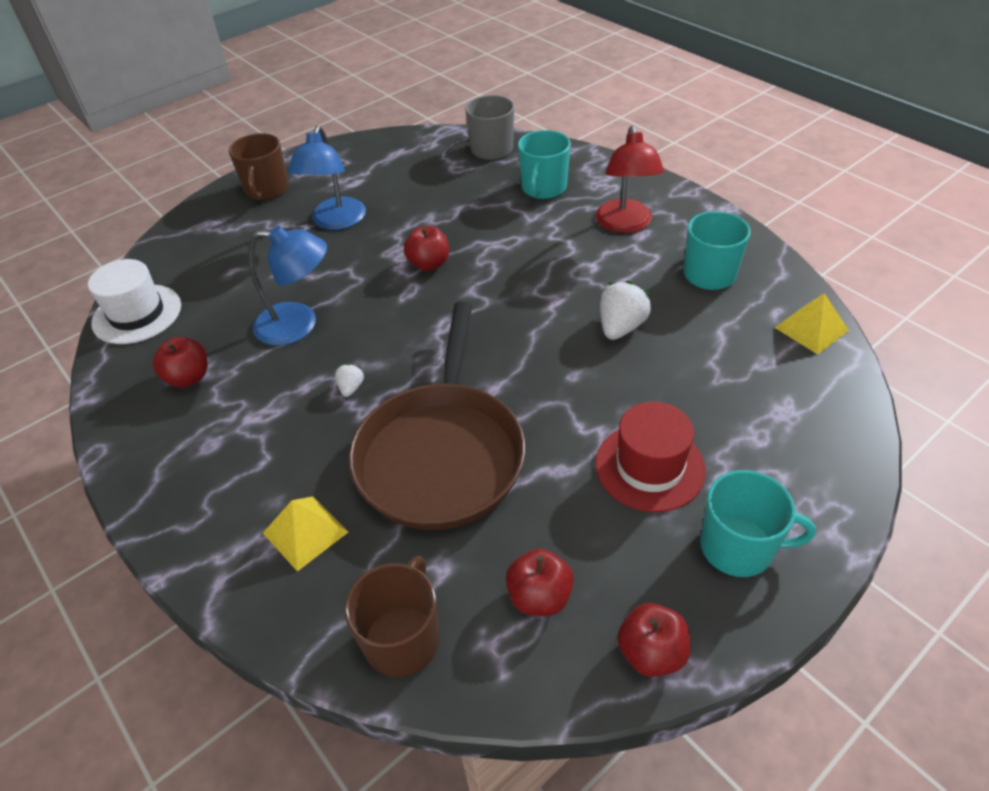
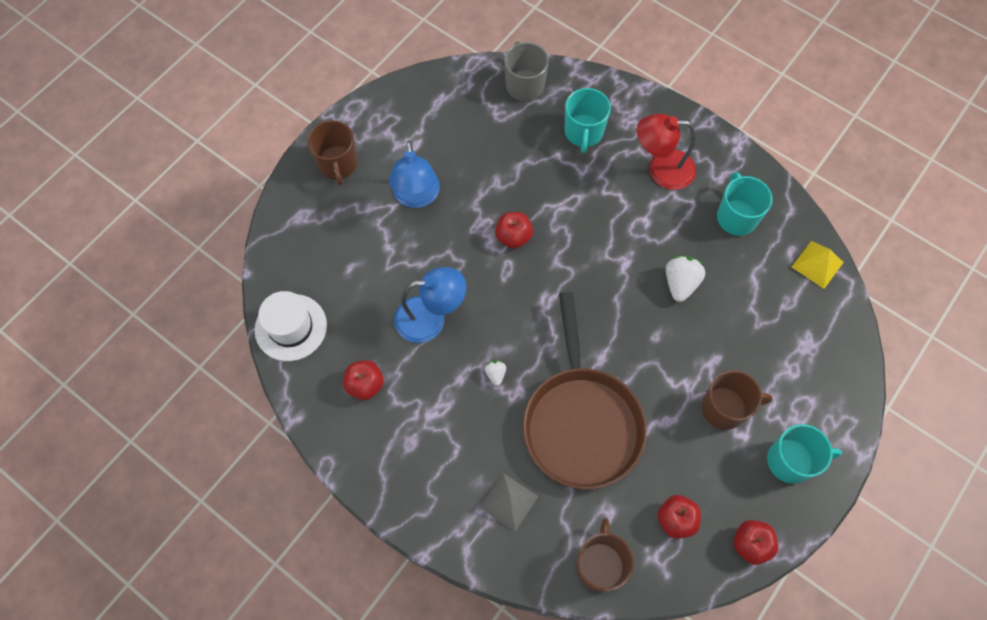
camera: 15 degrees left, 20 degrees up
yellow pyramid [263,496,348,572] -> grey pyramid [480,473,538,532]
red hat [595,402,706,512] -> brown mug [702,370,773,430]
red lamp [596,125,664,233] -> red lamp turned 105 degrees clockwise [637,114,696,190]

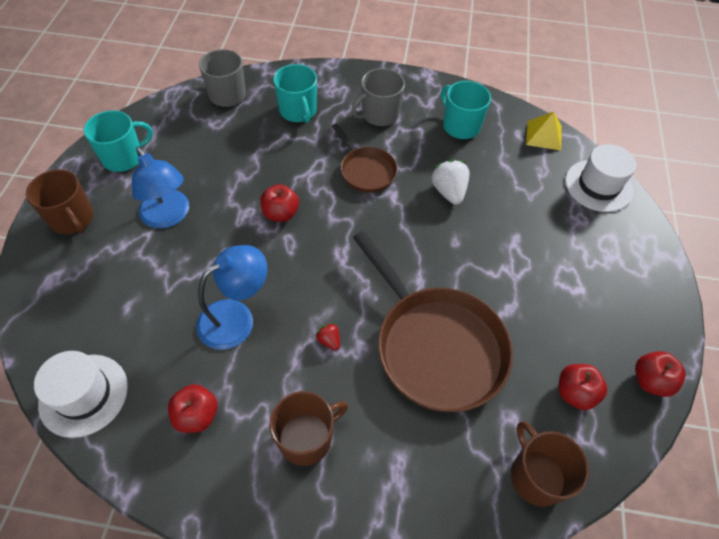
camera: 30 degrees left, 10 degrees down
grey pyramid [480,473,538,532] -> none
white strawberry [485,360,506,386] -> red strawberry [316,323,340,350]
red lamp [637,114,696,190] -> grey mug [351,68,405,126]
brown mug [702,370,773,430] -> brown mug moved to [269,391,348,466]
turquoise mug [767,424,842,484] -> turquoise mug moved to [84,110,153,172]
none -> brown pan [332,123,398,193]
none -> white hat [565,144,636,212]

